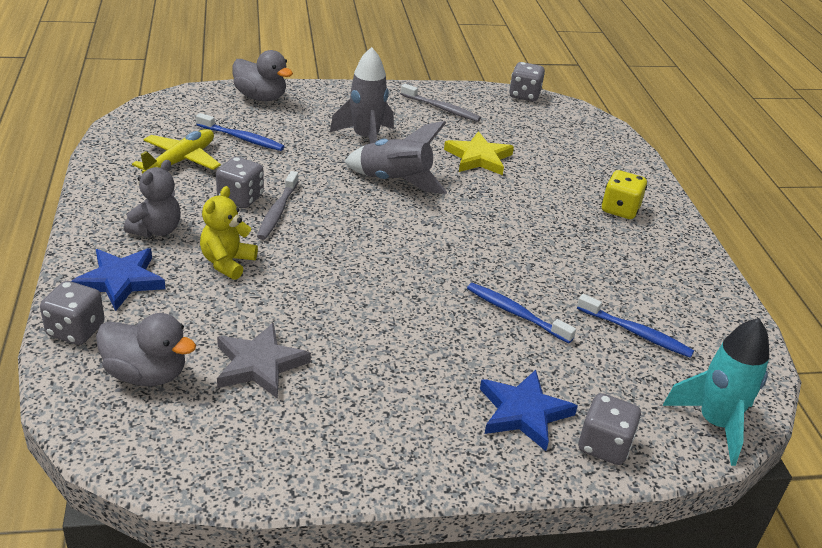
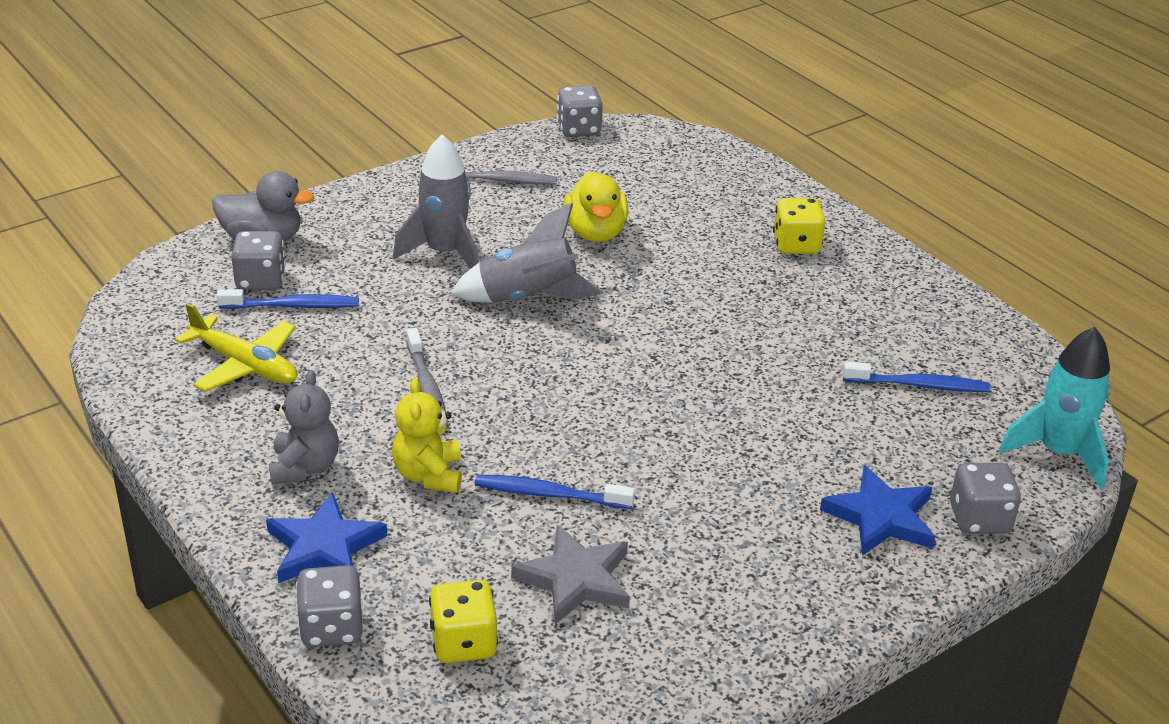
camera: 25 degrees left, 0 degrees up
grey duck [96,313,196,386] -> yellow dice [429,580,498,663]
yellow plane [132,129,221,174] -> yellow plane turned 120 degrees clockwise [175,303,297,392]
grey dice [216,157,264,208] -> grey dice moved to [231,231,286,290]
yellow star [444,131,514,175] -> yellow duck [564,171,629,242]
blue toothbrush [467,283,576,343] -> blue toothbrush moved to [475,474,635,509]

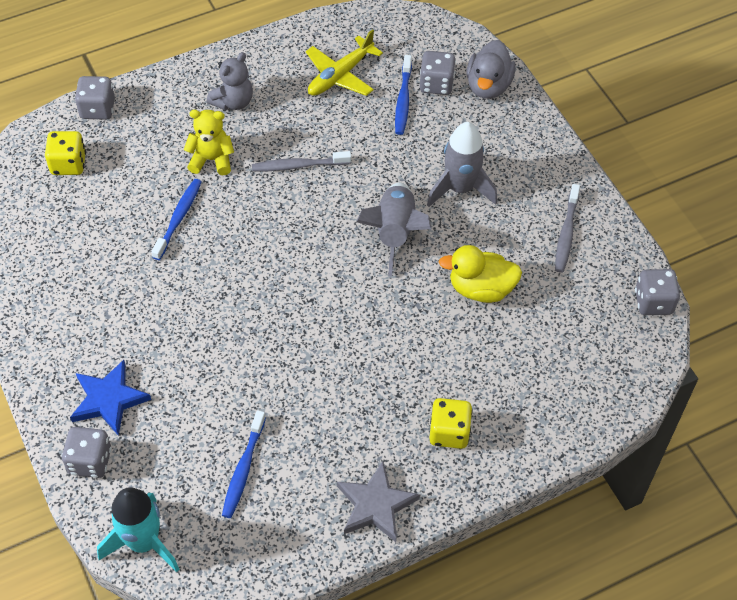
camera: 100 degrees right, 20 degrees up
blue star [266,492,387,583] -> none
grey teddy bear [269,370,339,485] -> grey teddy bear turned 60 degrees counterclockwise [207,52,253,110]
grey star [511,525,630,625] -> grey star moved to [337,461,420,542]

